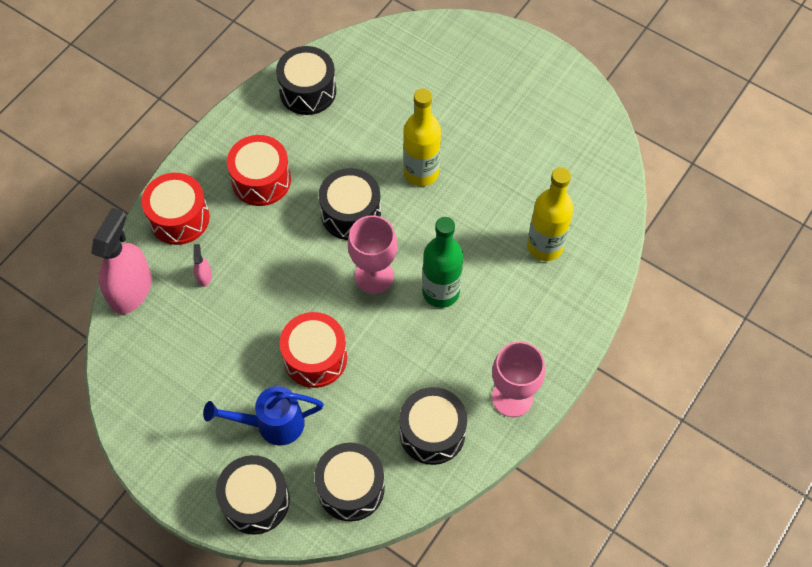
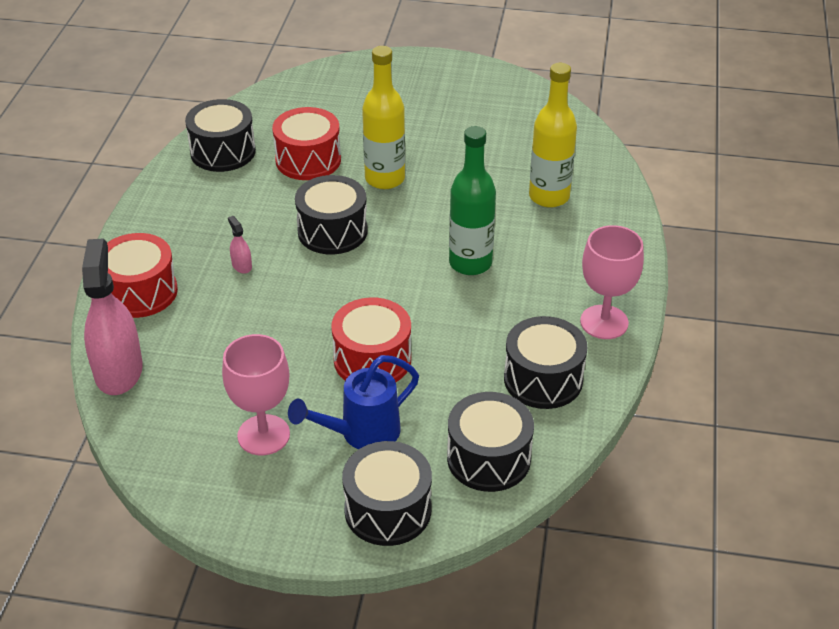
camera: 25 degrees left, 20 degrees down
pink spray bottle [193,244,212,287] -> pink spray bottle moved to [228,216,252,274]
red drum [227,135,291,206] -> red drum moved to [272,107,341,180]
pink goblet [348,215,397,294] -> pink goblet moved to [222,334,290,455]

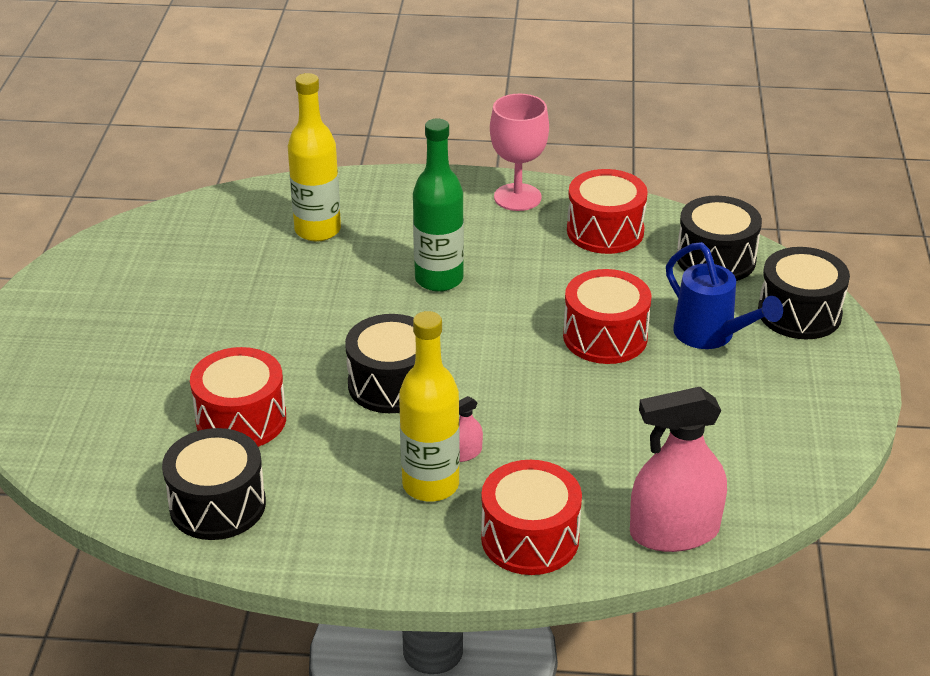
camera: 95 degrees left, 5 degrees down
pink goblet [222,334,290,455] -> none
yellow bottle [362,46,405,189] -> yellow bottle moved to [399,311,460,502]
black drum [504,316,587,409] -> red drum [567,169,648,254]

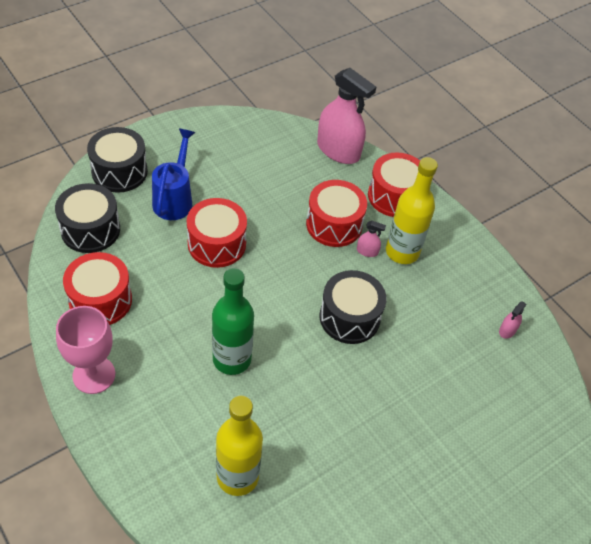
camera: 135 degrees left, 15 degrees up
black drum [162,428,266,540] -> pink spray bottle [499,301,526,339]
red drum [190,347,286,447] -> red drum moved to [306,180,367,247]

